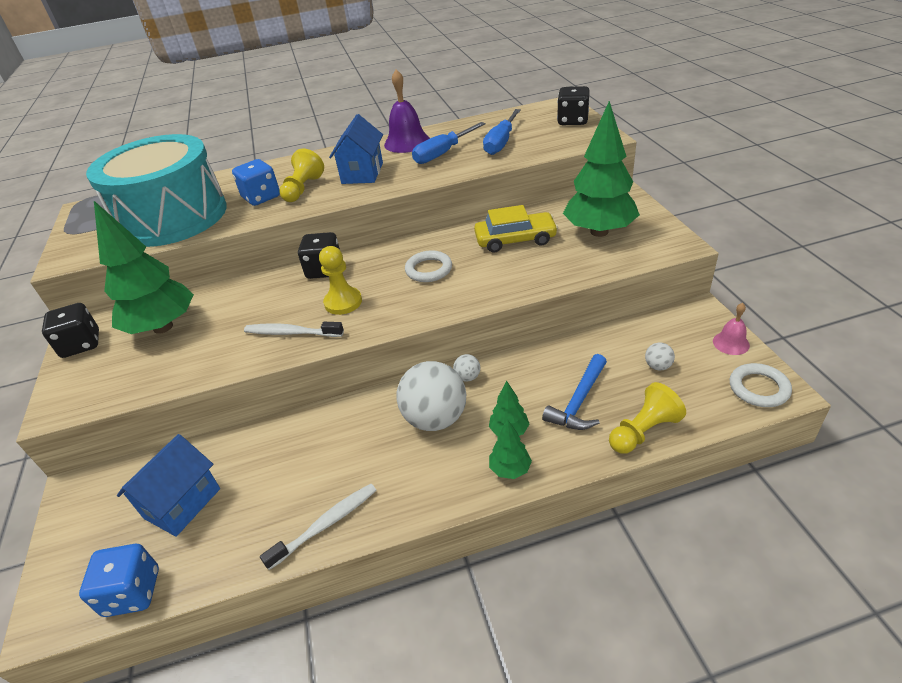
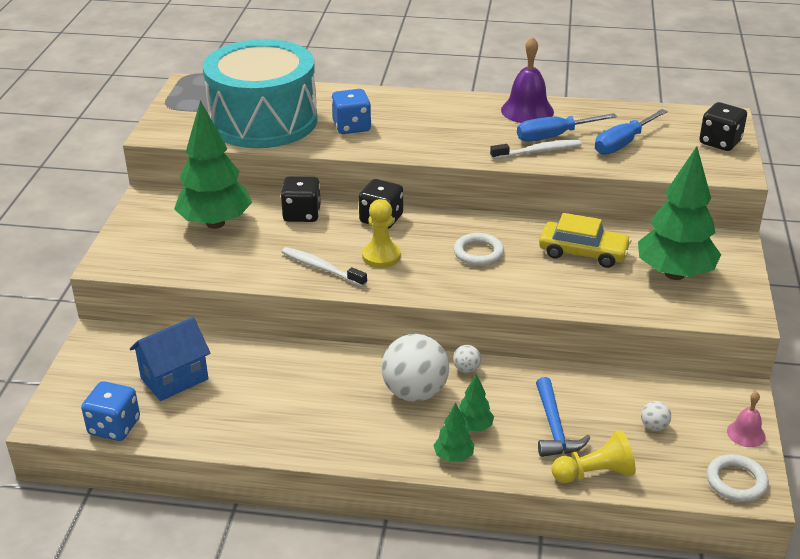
camera: 20 degrees right, 5 degrees down
black dice [42,303,99,358] -> black dice moved to [281,176,321,222]
white toothbrush [260,484,377,570] -> white toothbrush moved to [490,140,582,159]
yellow pawn [279,149,324,202] -> none
blue house [329,114,383,184] -> none
blue hammer [542,354,607,430] -> blue hammer turned 60 degrees counterclockwise [536,377,590,457]

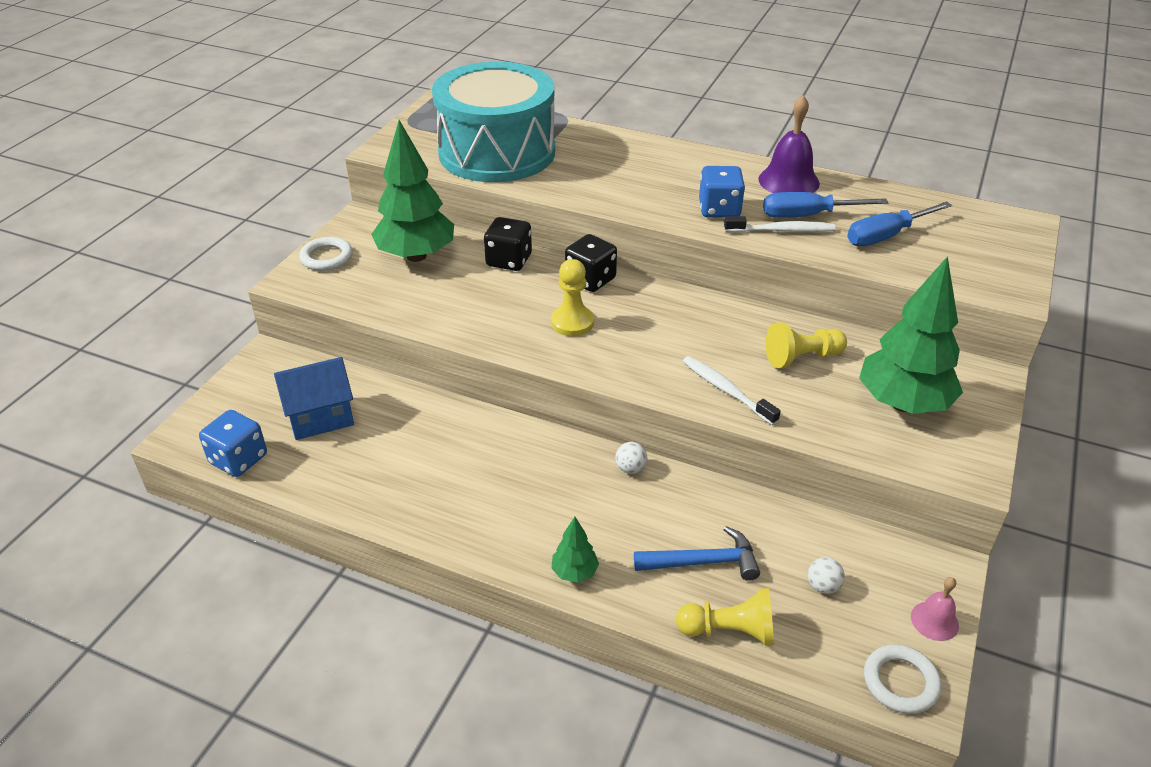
camera: 15 degrees right, 5 degrees up
white toothbrush [282,247,367,287] -> white toothbrush moved to [683,356,781,425]
blue dice [332,89,371,134] -> blue dice moved to [699,166,745,218]
white ball [381,334,449,402] -> none
white ring [454,233,504,266] -> white ring moved to [299,237,353,271]
green tree [459,374,494,432] -> none
blue hammer [536,377,590,457] -> blue hammer turned 105 degrees counterclockwise [634,526,760,581]
yellow car [539,213,631,268] -> yellow pawn [765,322,847,368]
black dice [699,102,747,151] -> none

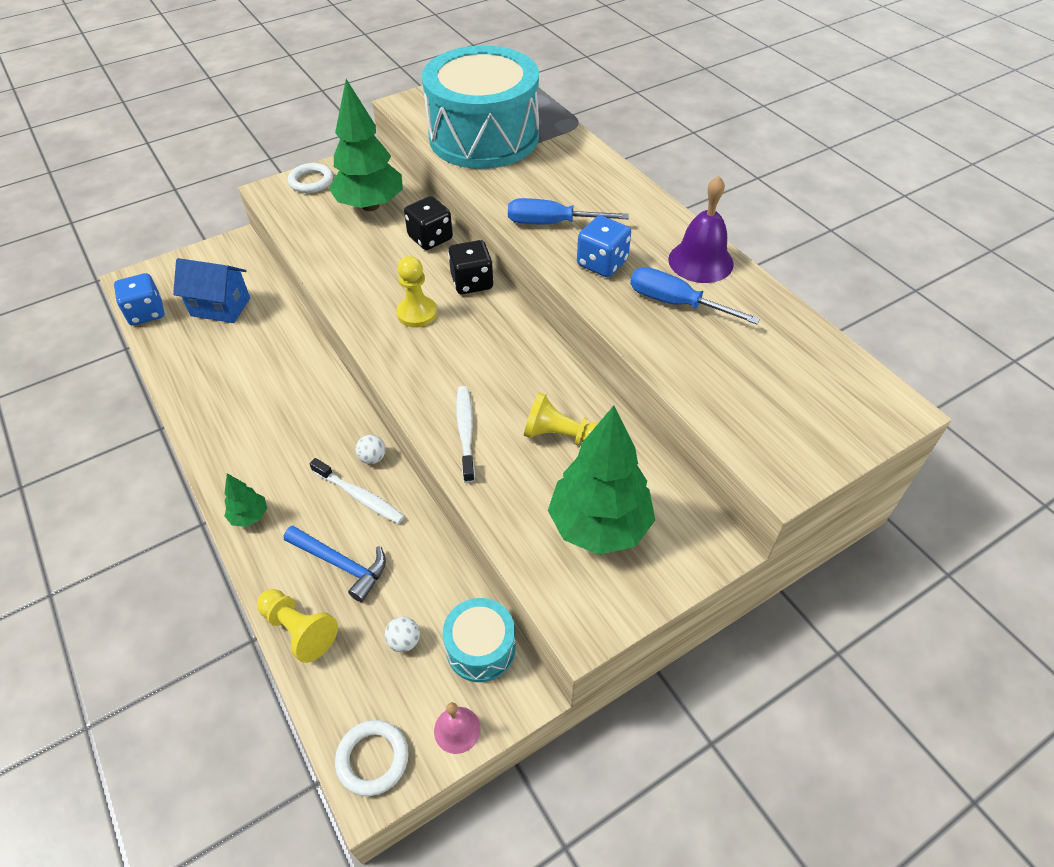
camera: 35 degrees right, 10 degrees up
white toothbrush [724,216,836,232] -> white toothbrush moved to [309,458,405,524]
blue screwdriver [847,202,952,246] -> blue screwdriver moved to [508,198,629,224]
none -> turquoise drum [443,598,516,682]

